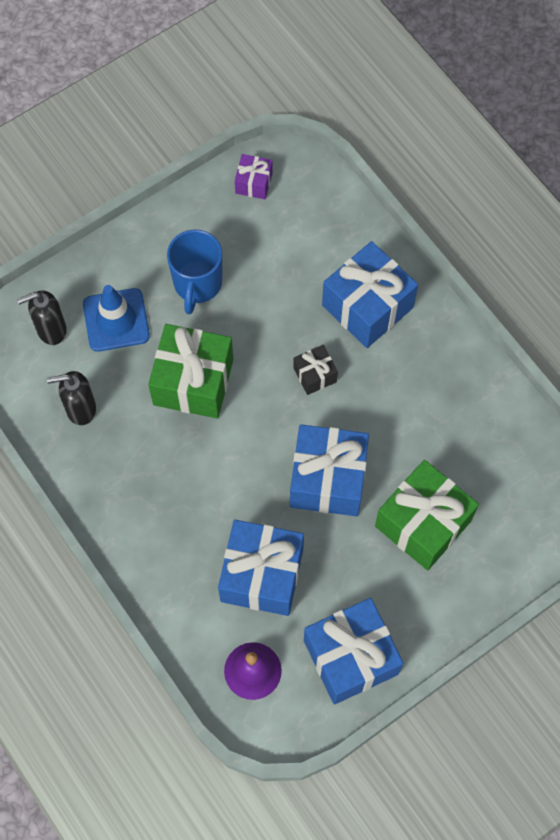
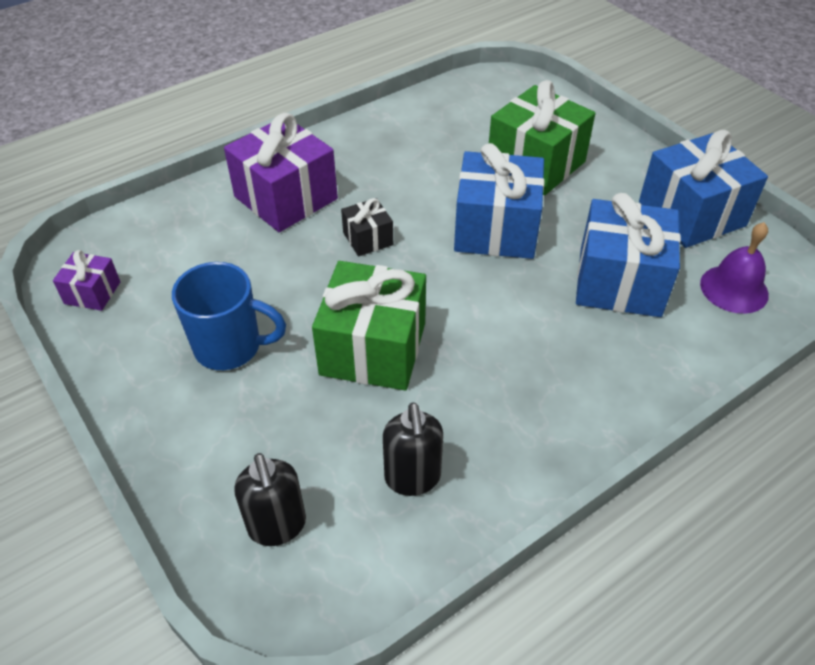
camera: 90 degrees left, 20 degrees down
blue traffic cone [83,285,150,352] -> none
blue gift [322,241,418,348] -> purple gift [224,113,338,232]

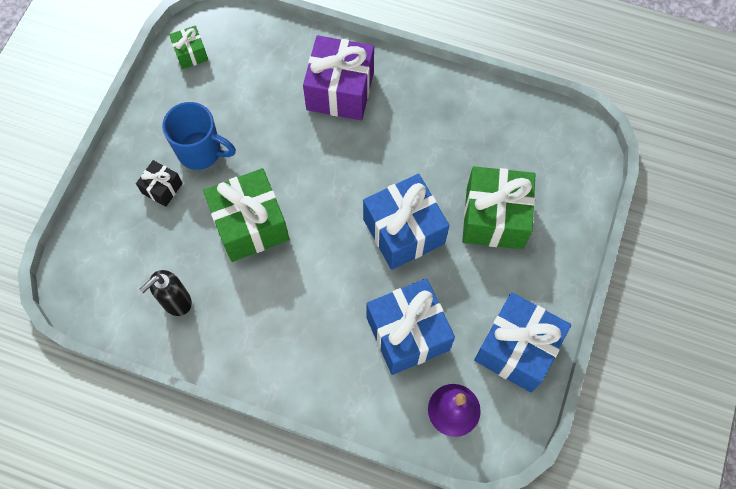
camera: 55 degrees right, 20 degrees up
purple gift [53,250,120,311] -> green gift [169,26,208,69]
blue mug [172,262,286,370] -> blue mug turned 45 degrees counterclockwise [162,102,236,170]
black soap dispenser [234,453,306,546] -> none
black gift [341,198,393,256] -> black gift moved to [136,160,183,207]

